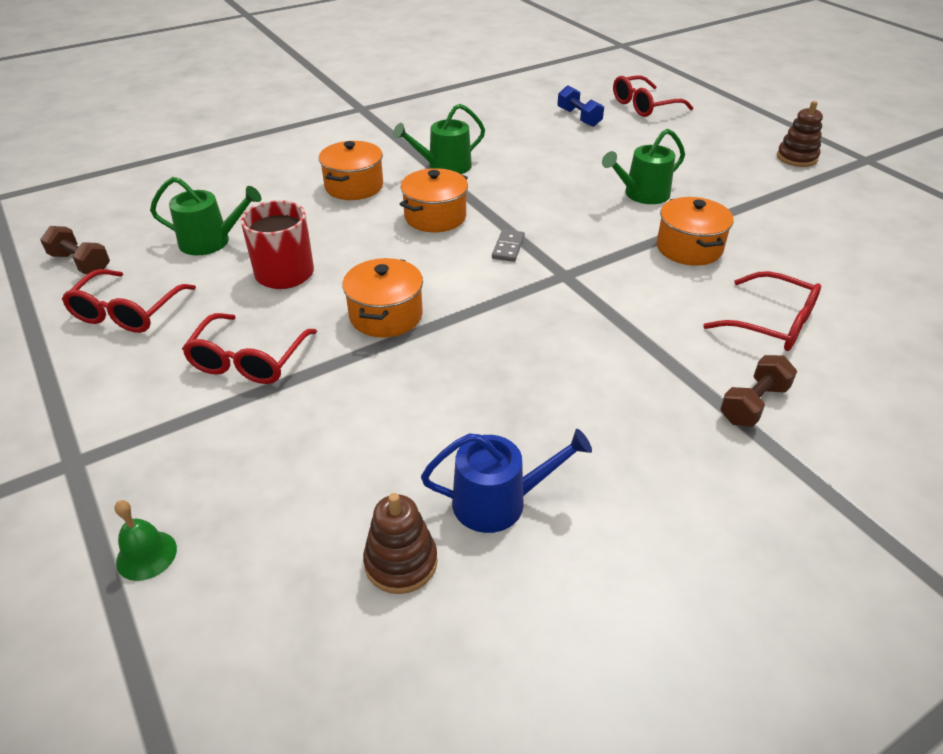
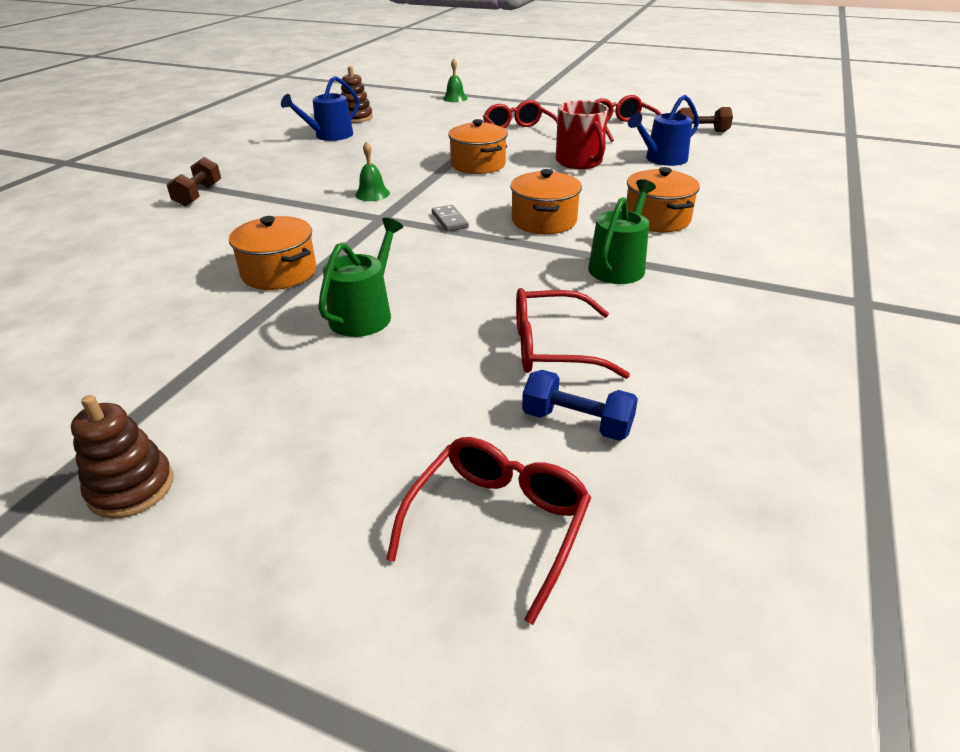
camera: 145 degrees right, 5 degrees down
green watering can [150,177,261,255] -> blue watering can [628,95,699,166]
red glasses [703,271,821,351] -> red glasses moved to [516,288,630,379]
none -> green bell [355,141,390,201]

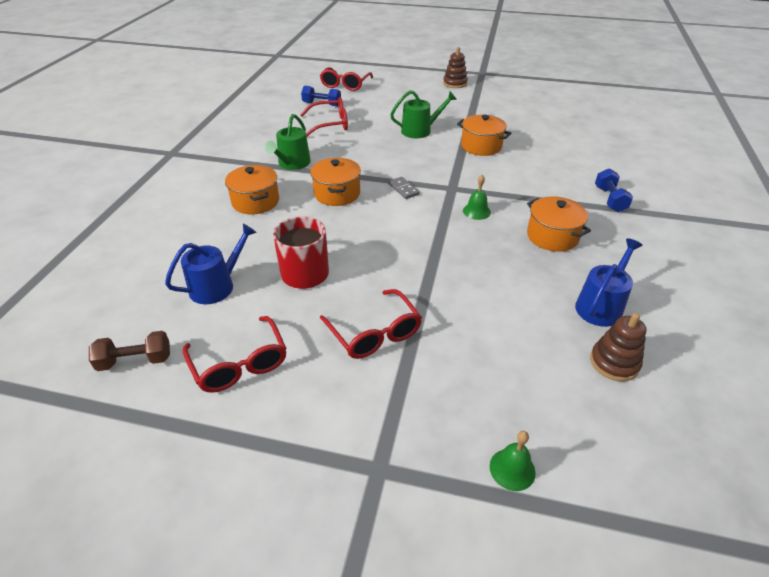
camera: 170 degrees right, 5 degrees up
brown dumbbell [166,157,221,206] -> blue dumbbell [595,168,633,212]
green watering can [318,218,403,337] -> green watering can turned 120 degrees counterclockwise [390,90,457,138]
orange pot [448,119,508,174] -> orange pot moved to [527,196,591,252]

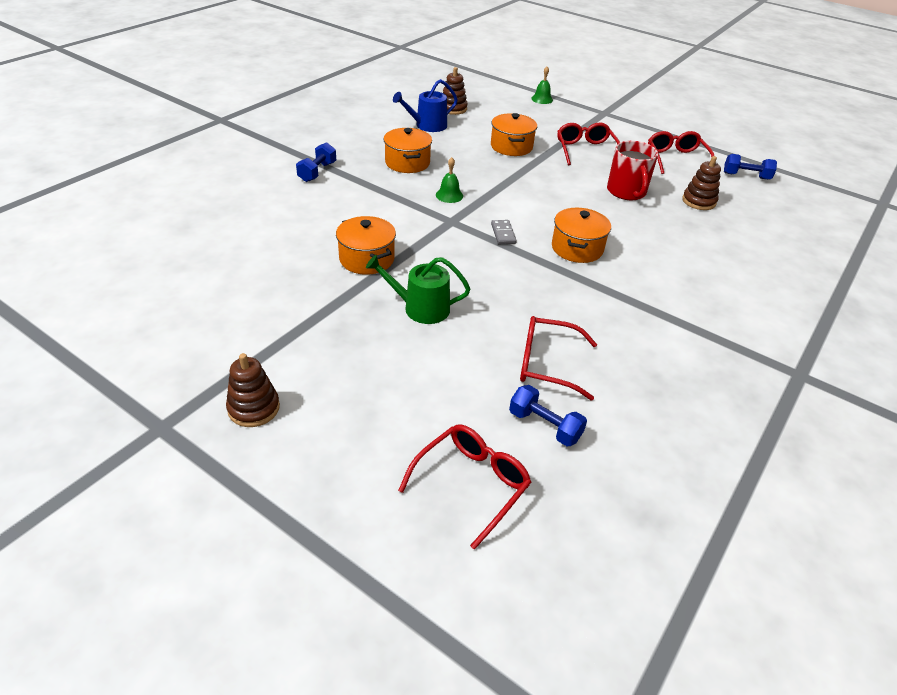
camera: 160 degrees left, 0 degrees up
brown dumbbell [89,331,170,371] -> blue dumbbell [724,154,777,180]
blue watering can [165,224,257,304] -> brown stacking toy [682,156,721,210]
orange pot [225,165,279,214] -> orange pot moved to [491,113,537,156]
green watering can [265,114,311,170] -> none

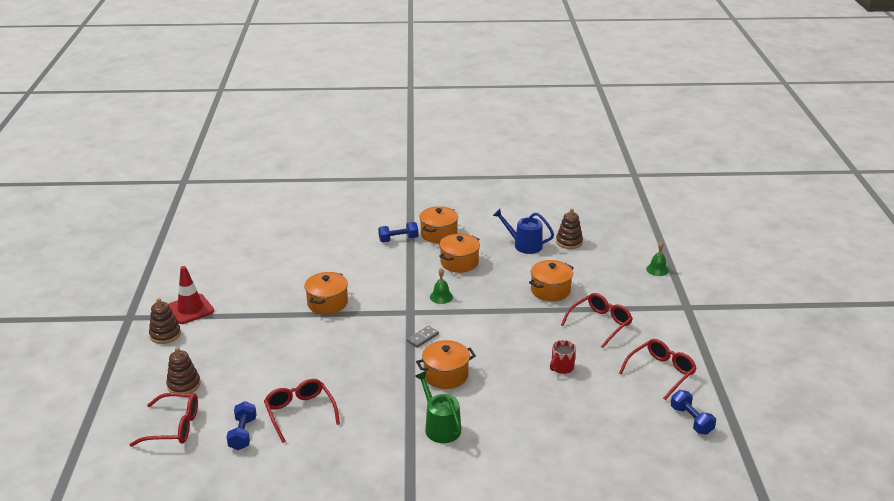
camera: 55 degrees right, 10 degrees down
green watering can [366,255,470,324] -> green watering can moved to [415,371,461,443]
red mug [607,141,658,200] -> red mug [550,340,576,374], size x0.60
brown stacking toy [682,156,721,210] -> brown stacking toy moved to [166,347,201,394]
none -> red traffic cone [169,266,214,324]
none -> orange pot [419,206,458,243]

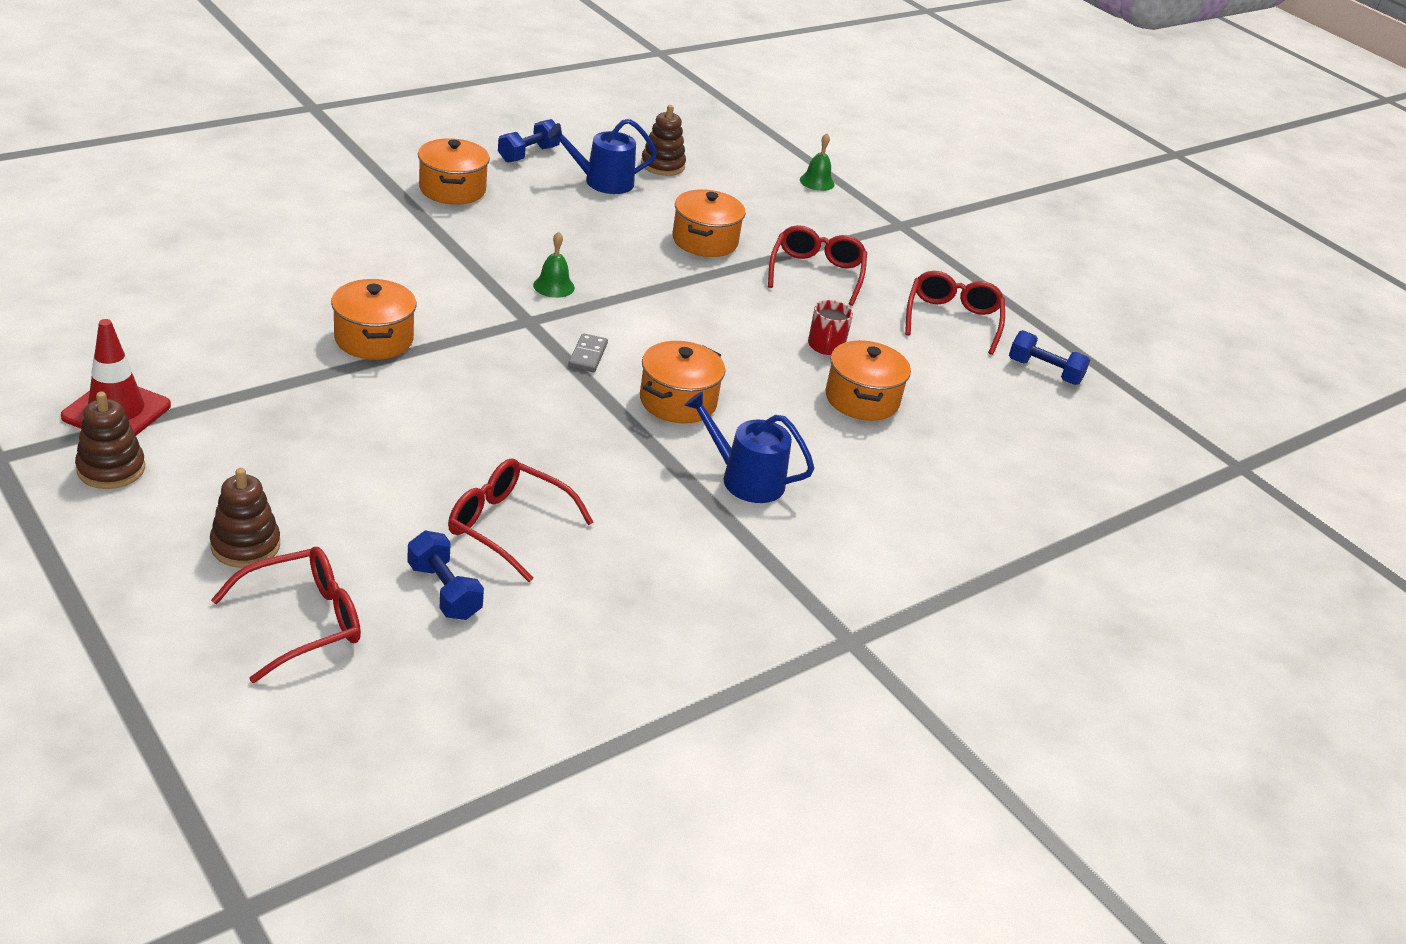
camera: 40 degrees left, 5 degrees up
blue dumbbell [378,222,418,243] -> blue dumbbell moved to [498,119,560,163]
green watering can [415,371,461,443] -> blue watering can [684,391,815,503]
orange pot [439,234,480,273] -> orange pot moved to [825,340,911,421]

